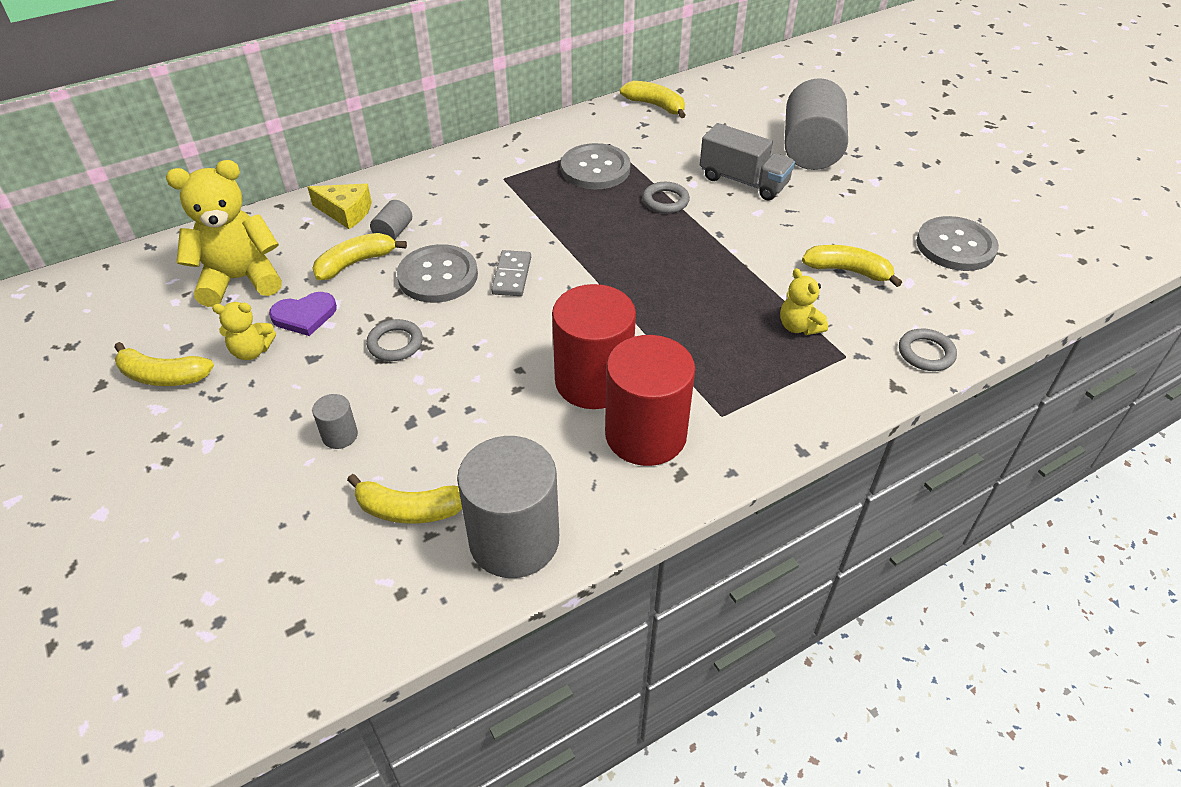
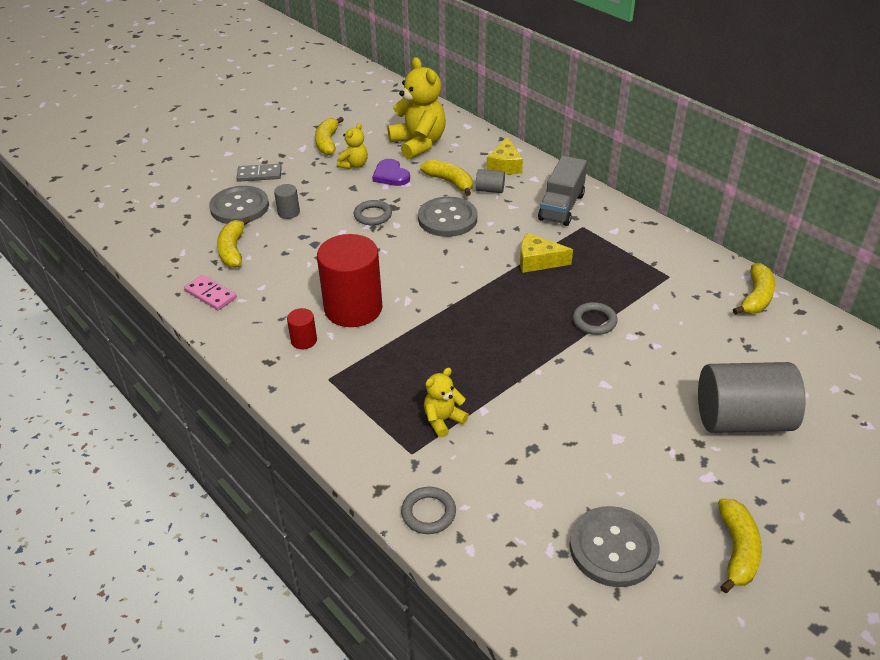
camera: 80 degrees right, 5 degrees down
yellow teddy bear [212,302,276,360] -> yellow teddy bear turned 135 degrees counterclockwise [337,123,368,169]
grey cylinder [457,436,559,578] -> pink domino [184,275,237,310]
grey domino [491,250,531,296] -> grey domino moved to [236,164,282,181]
grey button [561,143,631,189] -> grey button moved to [209,186,269,224]
red cylinder [605,335,695,466] -> red cylinder [287,308,317,349], size x0.43
grey truck [700,123,795,200] -> grey truck moved to [538,156,587,226]
yellow banana [802,245,902,287] -> yellow banana moved to [718,498,762,593]
none -> yellow cheese [520,233,573,273]

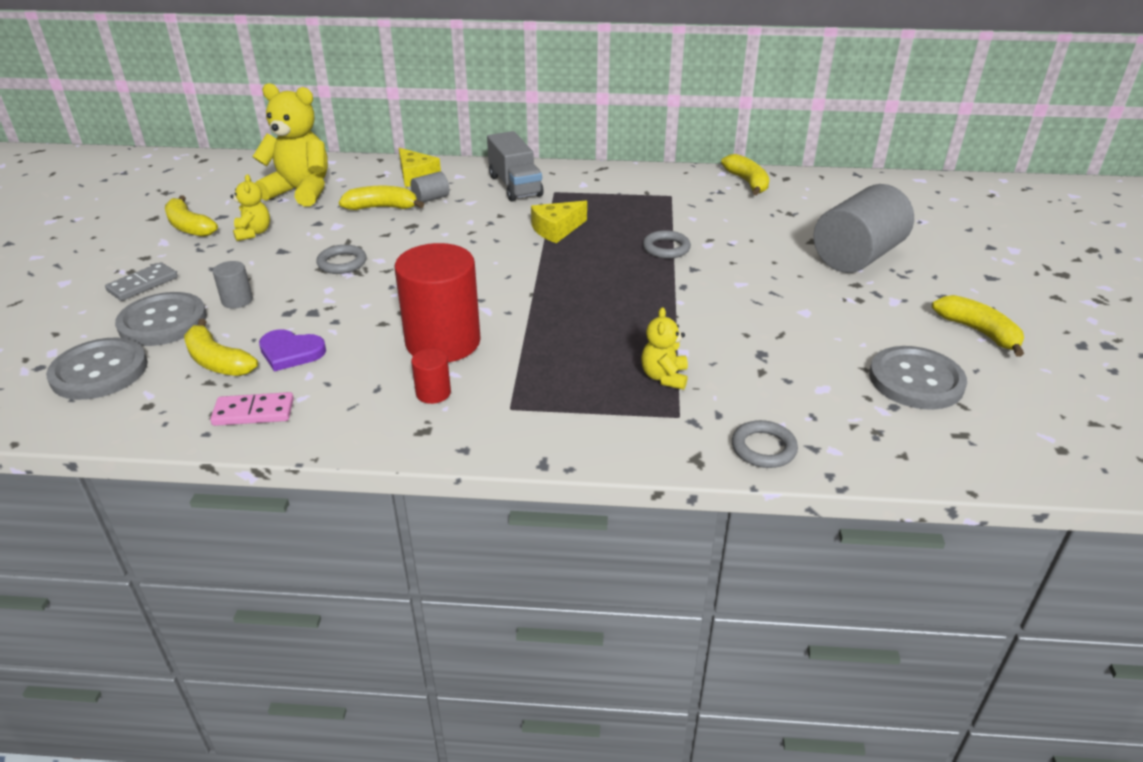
camera: 45 degrees left, 5 degrees down
purple heart [372,159,410,186] -> purple heart moved to [259,329,326,371]
grey button [418,197,477,237] -> grey button moved to [46,337,148,400]

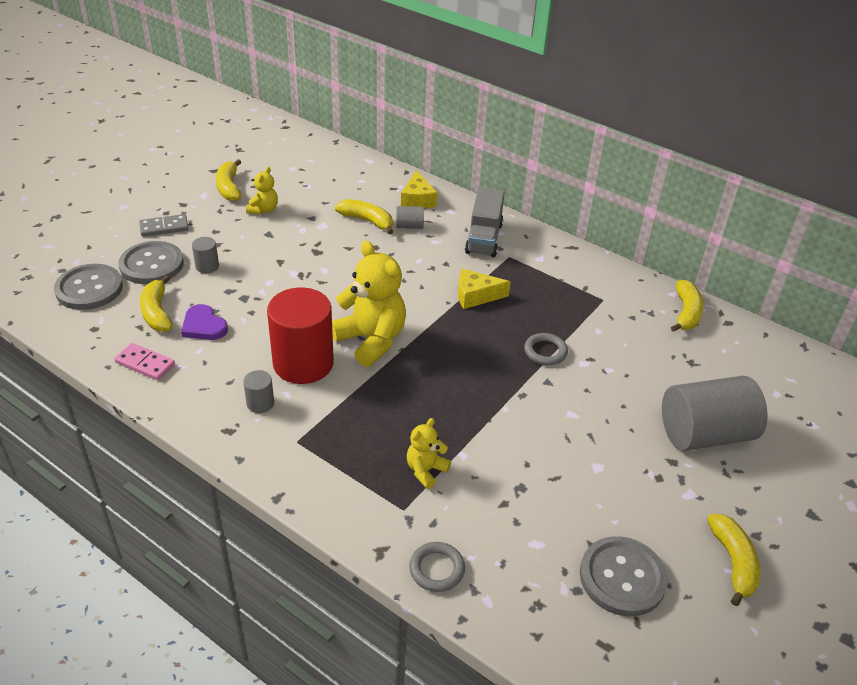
camera: 30 degrees right, 5 degrees up
yellow teddy bear [253,83,328,206] -> yellow teddy bear moved to [332,241,406,367]
grey ring [316,245,366,274] -> none
red cylinder [411,349,451,404] -> grey cylinder [243,370,274,413]

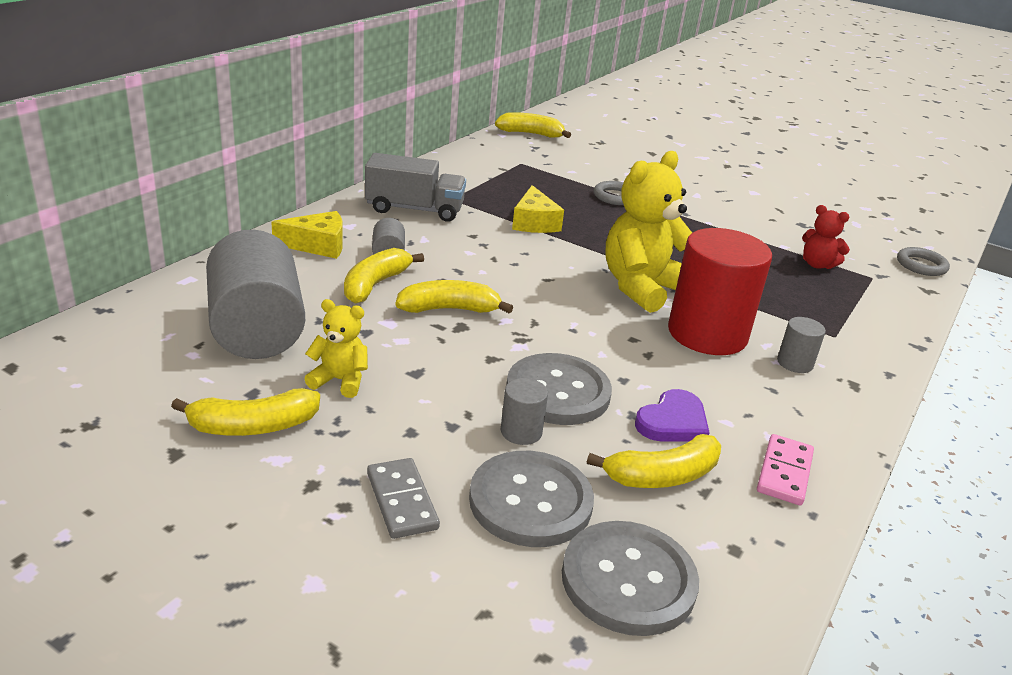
camera: 95 degrees left, 10 degrees down
yellow teddy bear [407,418,451,489] -> red teddy bear [802,205,850,269]
grey button [580,536,668,616] -> grey button moved to [506,353,612,425]
grey cylinder [662,376,768,451] -> grey cylinder moved to [206,230,305,359]
yellow banana [707,514,760,606] -> yellow banana moved to [396,280,513,313]

